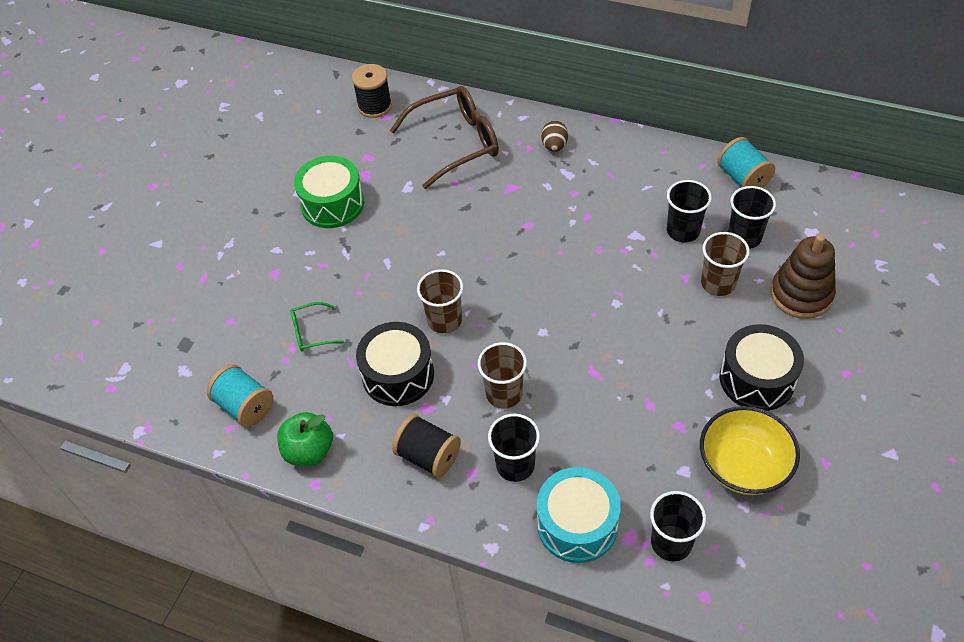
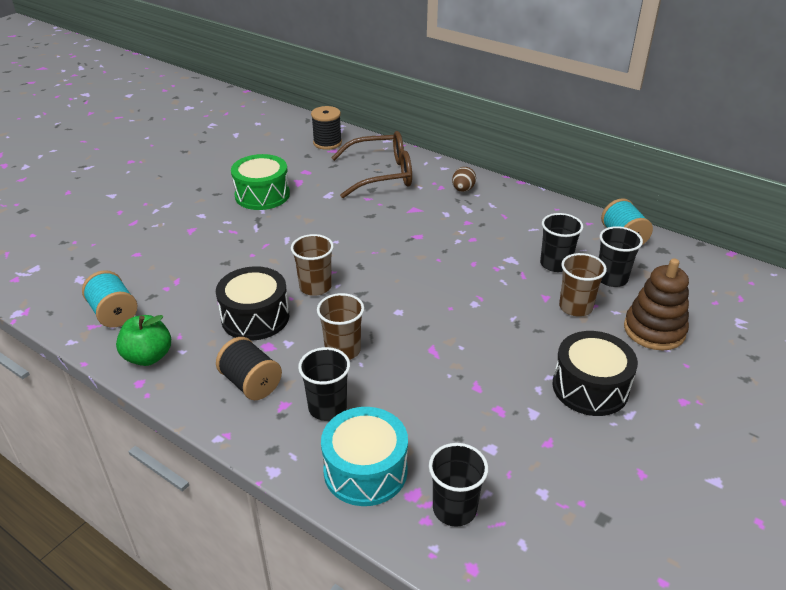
camera: 10 degrees right, 15 degrees down
green glasses [291,302,344,351] -> none
yellow bowl [700,406,800,495] -> none

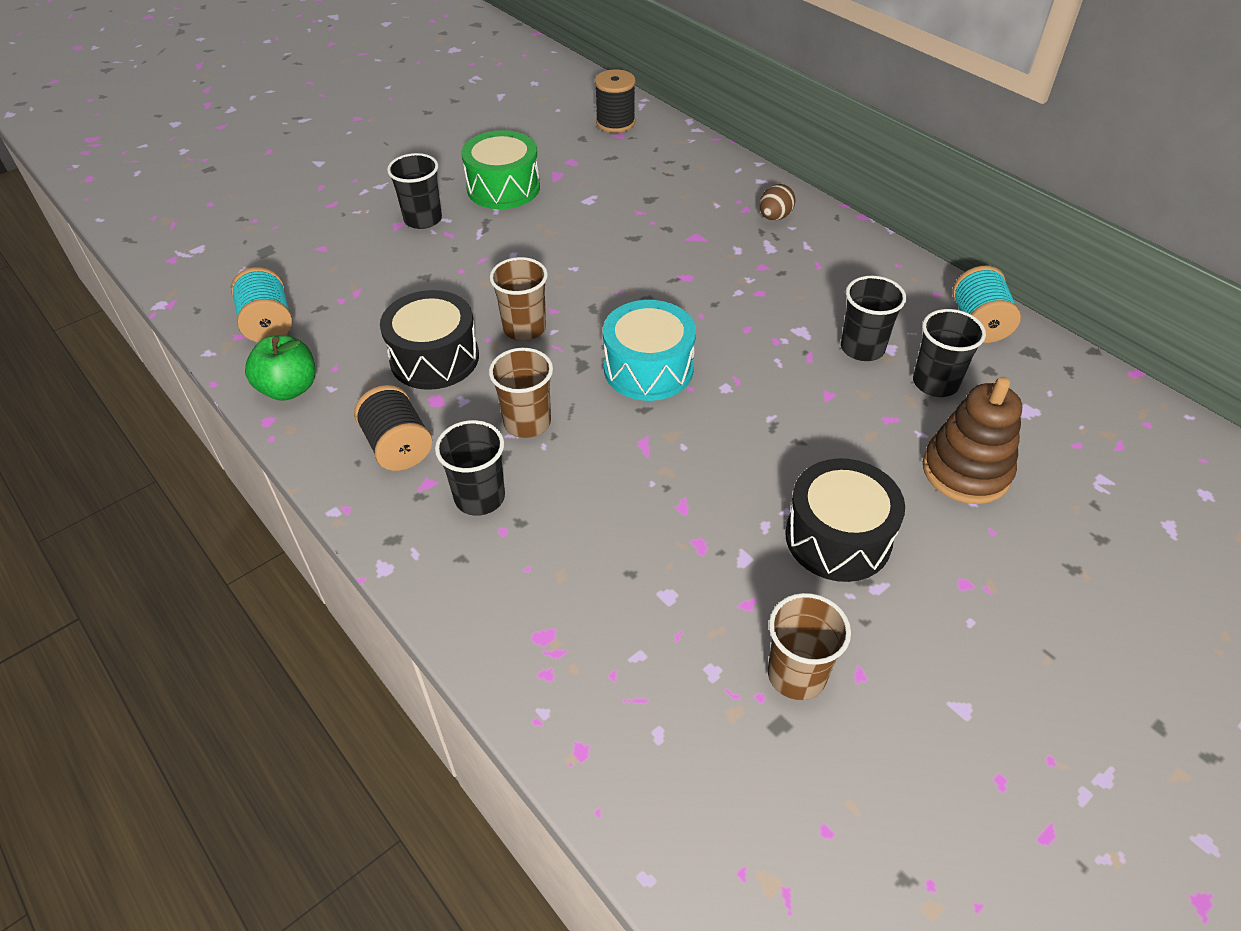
camera: 15 degrees right, 10 degrees up
turquoise drum [321,407,408,506] -> turquoise drum moved to [603,300,696,401]
brown glasses [331,131,412,198] -> none
black cup [429,443,488,527] -> black cup moved to [387,153,442,229]
brown cup [559,253,607,317] -> brown cup moved to [768,593,851,700]

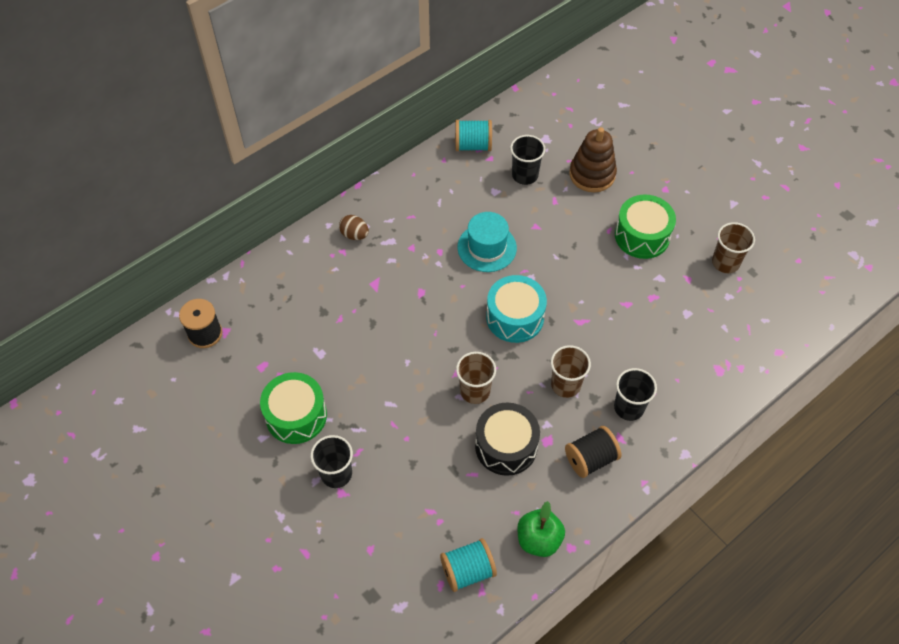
camera: 90 degrees left, 10 degrees up
black drum [785,458,905,582] -> green drum [615,195,676,259]
black cup [841,276,906,361] -> none
none -> turquoise hat [457,212,517,272]

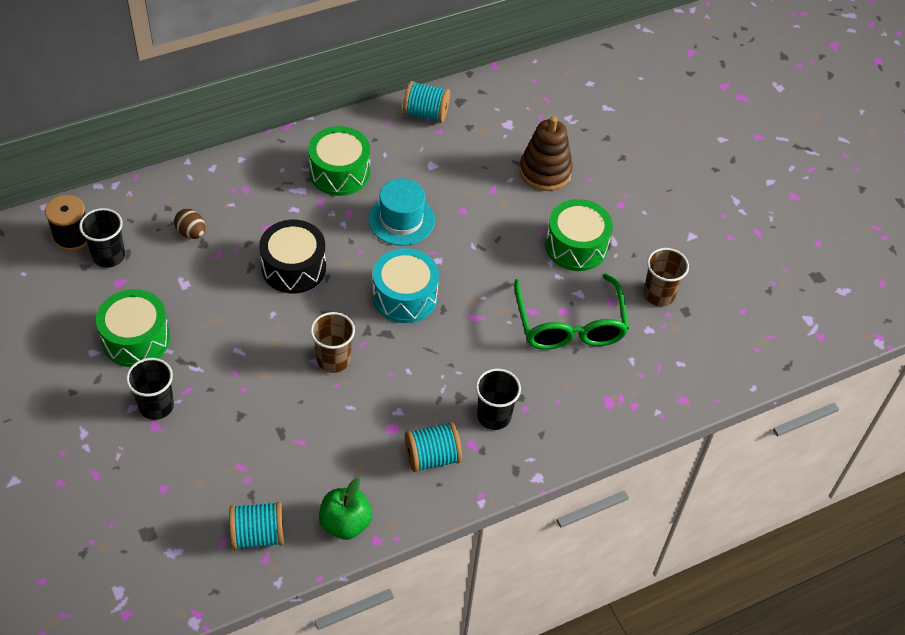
camera: 10 degrees right, 5 degrees down
brown egg [339,215,369,240] -> brown egg moved to [174,209,206,239]
black drum [475,402,540,476] -> black drum moved to [259,220,326,294]
black cup [510,135,545,185] -> black cup moved to [79,208,125,268]
brown cup [551,345,591,398] -> none
black spool [565,426,621,478] -> turquoise spool [405,422,462,472]
none -> green drum [308,126,370,196]
none -> green glasses [514,274,629,350]

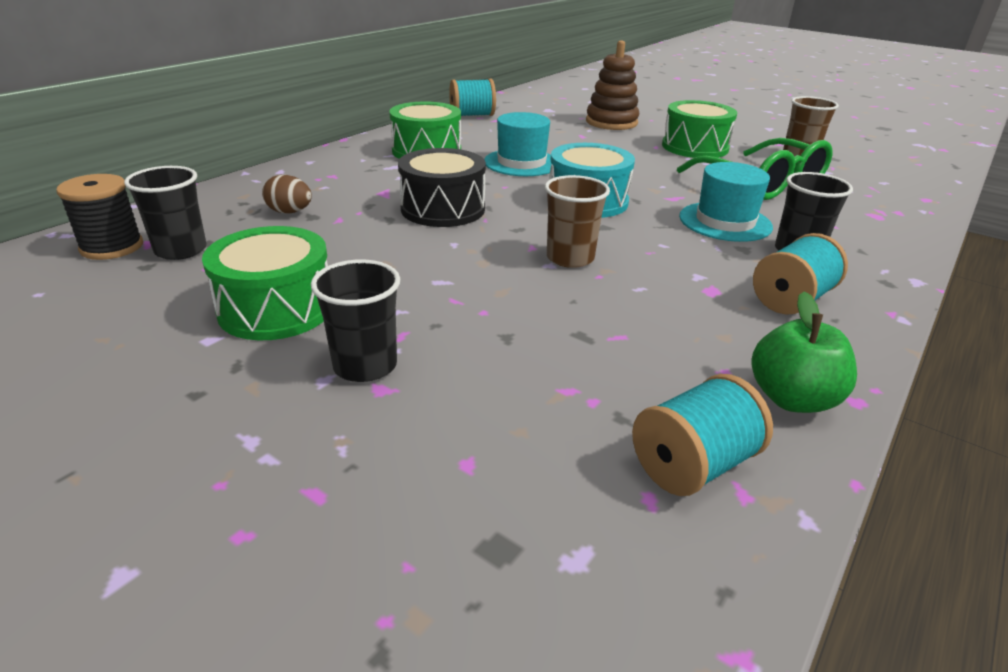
camera: 25 degrees left, 20 degrees down
none -> turquoise hat [679,162,773,242]

